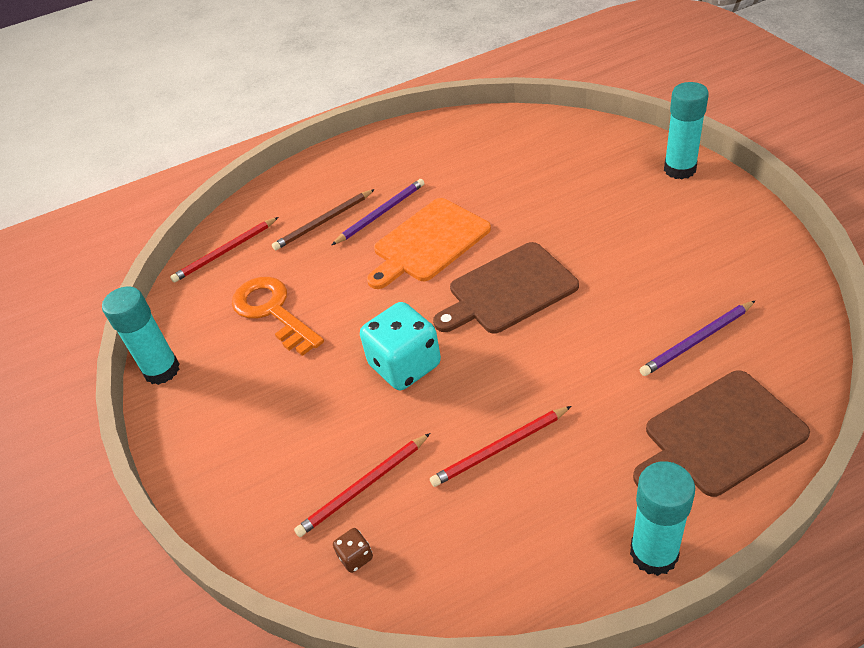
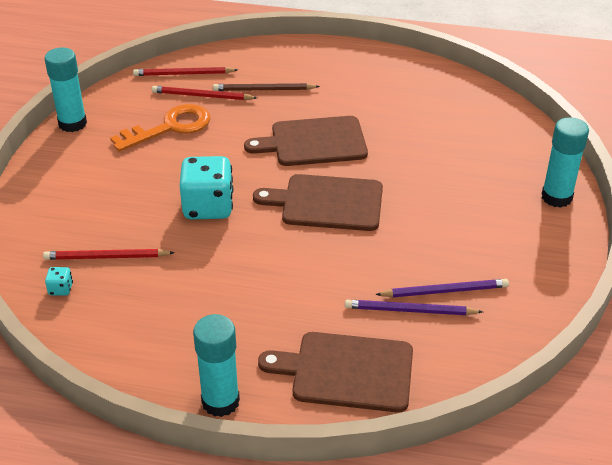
camera: 30 degrees right, 5 degrees down
orange key [232,277,324,356] -> orange key turned 60 degrees clockwise [110,104,210,152]
purple pencil [332,179,424,245] -> purple pencil moved to [375,279,509,297]
brown dice [333,528,373,573] -> turquoise dice [45,267,73,296]
orange cutting board [367,198,491,289] -> brown cutting board [244,116,368,166]
red pencil [430,406,571,487] -> red pencil moved to [152,86,257,100]

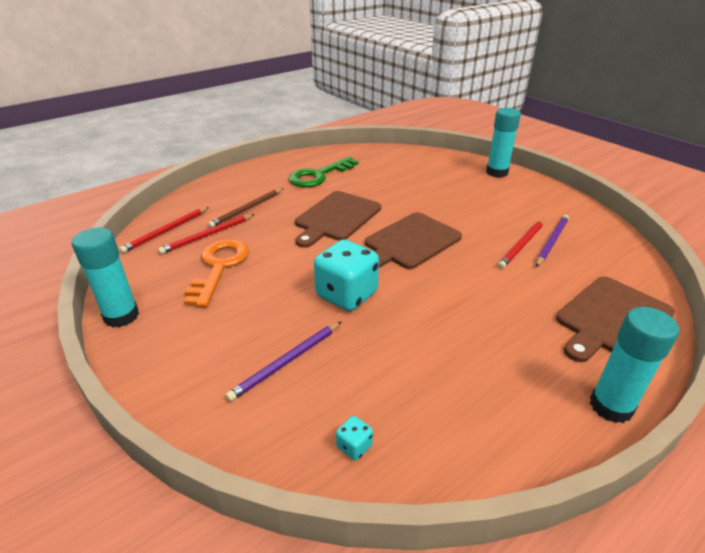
camera: 50 degrees left, 5 degrees down
red pencil [43,249,175,260] -> red pencil moved to [498,219,544,269]
purple pencil [345,300,483,315] -> purple pencil moved to [225,322,341,402]
none -> green key [289,157,358,187]

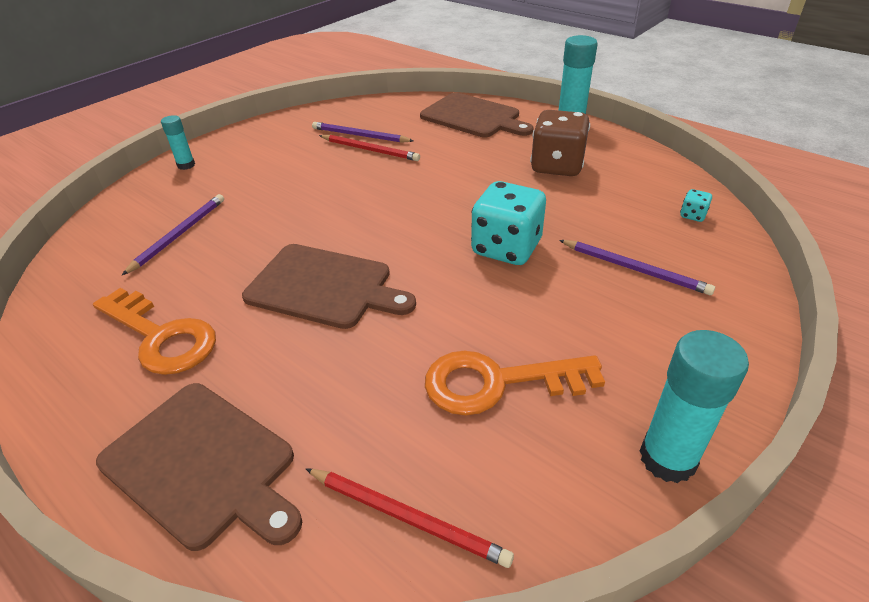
camera: 100 degrees left, 5 degrees up
red pencil [158,214,255,254] -> none
brown pencil [208,188,284,228] -> none
green key [289,157,358,187] -> orange key [93,288,216,375]
brown cutting board [365,212,462,269] -> brown cutting board moved to [96,383,302,551]
turquoise glue stick [486,108,521,177] -> turquoise glue stick [161,115,195,170], size x0.57
none -> purple pencil [122,194,224,275]
none -> brown dice [530,110,590,176]

